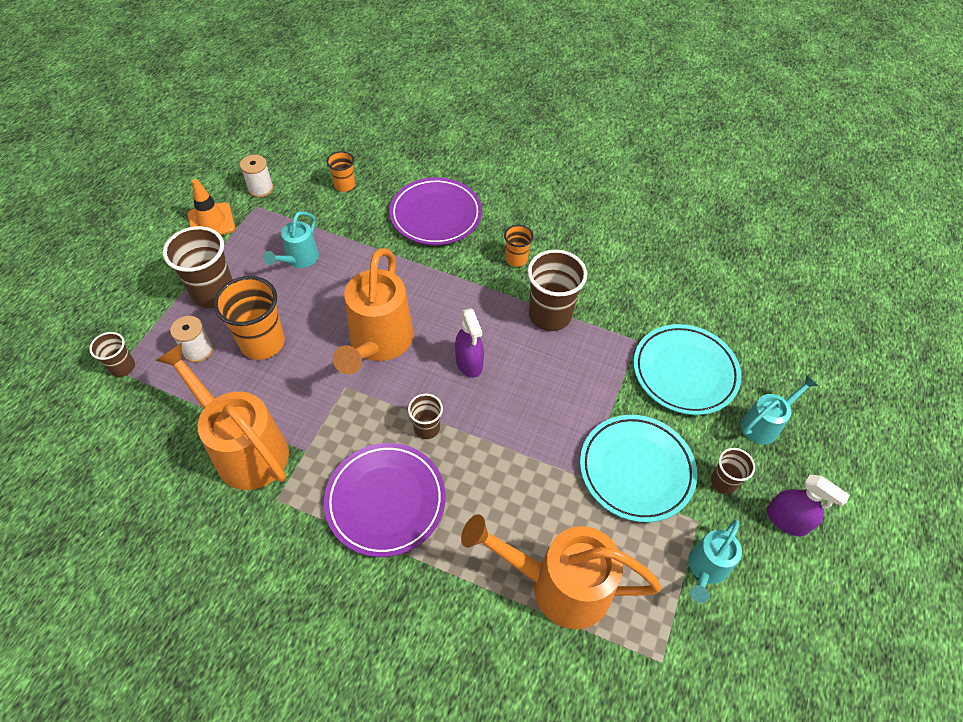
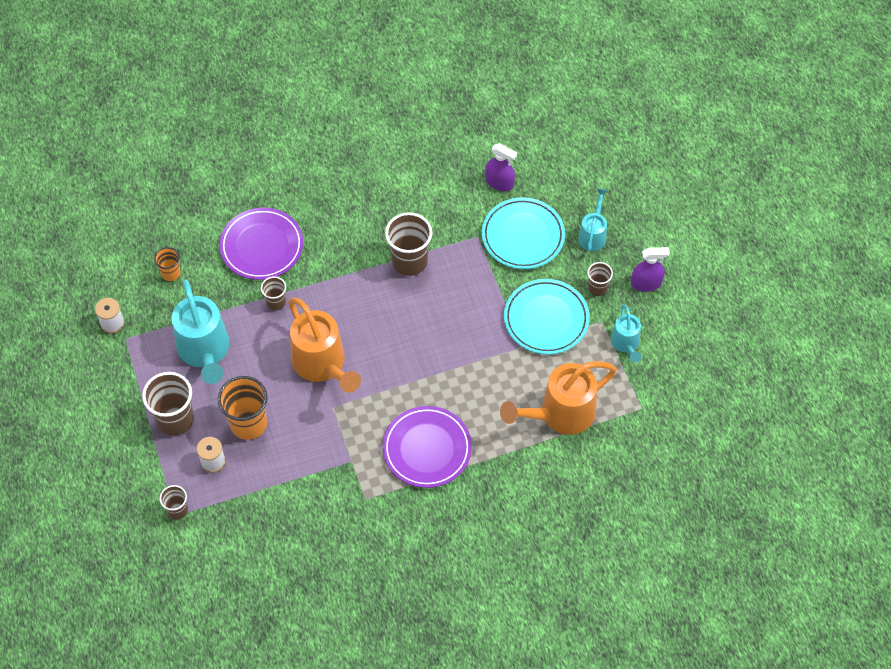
camera: 40 degrees left, 5 degrees up
orange watering can [155,343,289,490] -> none
orange traffic cone [188,179,235,235] -> none
turquoise watering can [263,211,319,268] -> turquoise watering can [172,279,229,384], size x1.83
brown cup [408,394,443,439] -> brown cup moved to [261,276,286,310]
purple spray bottle [455,308,484,378] -> purple spray bottle moved to [485,143,517,191]
orange cup [504,225,534,267] -> none

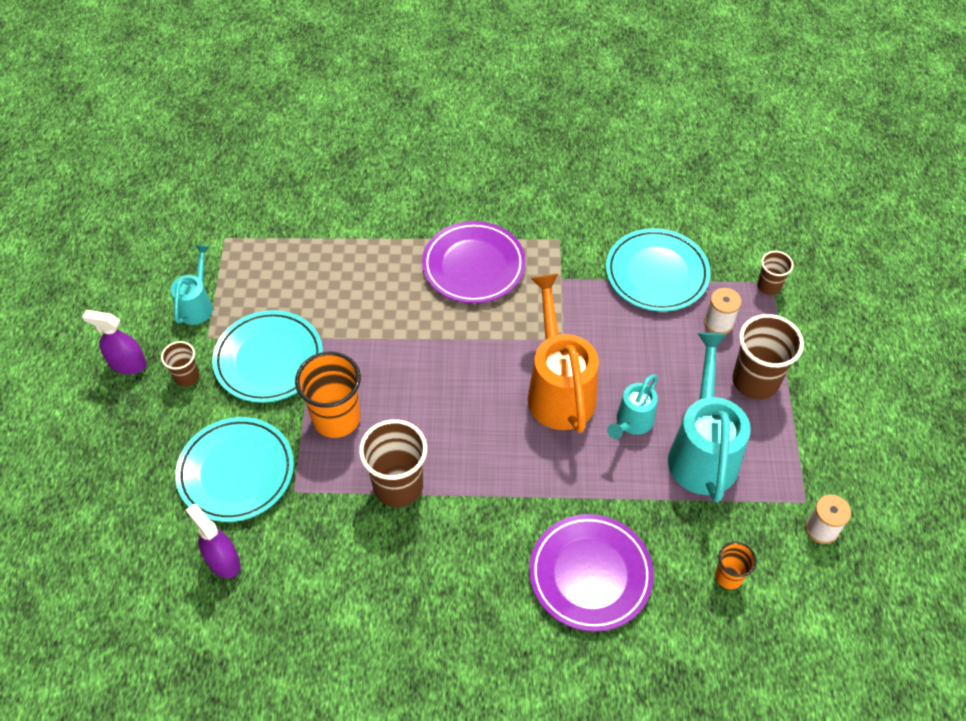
camera: 160 degrees left, 5 degrees down
orange cup [218,376,268,440] -> orange cup moved to [295,351,361,438]
brown cup [261,276,286,310] -> none
orange watering can [500,361,617,435] -> none
turquoise watering can [578,188,608,251] -> turquoise watering can moved to [607,374,658,439]
none -> turquoise plate [606,228,711,312]

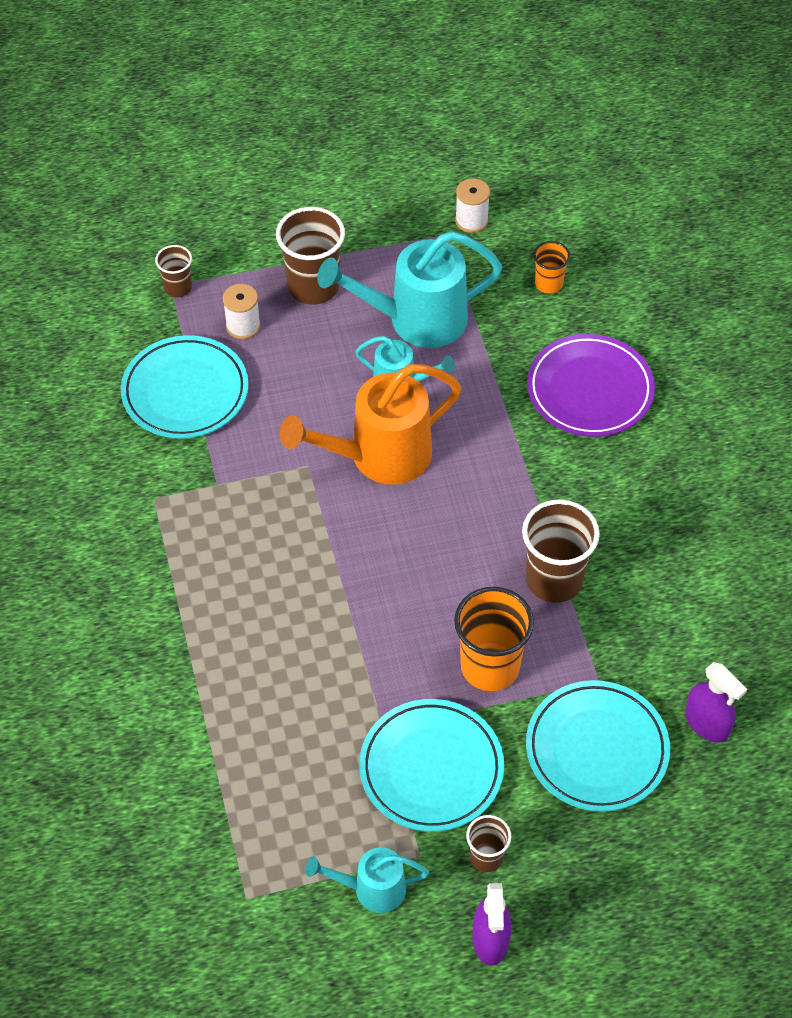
camera: 105 degrees left, 0 degrees up
purple spray bottle [186,504,241,578] -> purple spray bottle turned 75 degrees counterclockwise [685,662,747,743]
purple plate [422,221,526,304] -> none

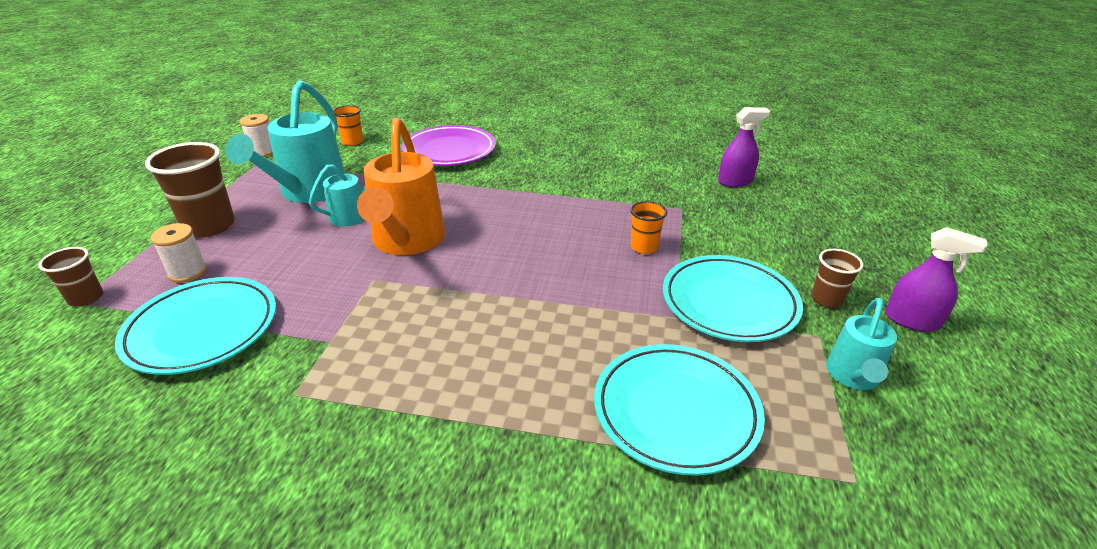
camera: 65 degrees left, 20 degrees down
orange cup [454,587,534,691] -> orange cup [630,201,667,254], size x0.54
brown cup [522,499,600,603] -> none
turquoise plate [526,680,670,812] -> turquoise plate moved to [594,344,765,476]

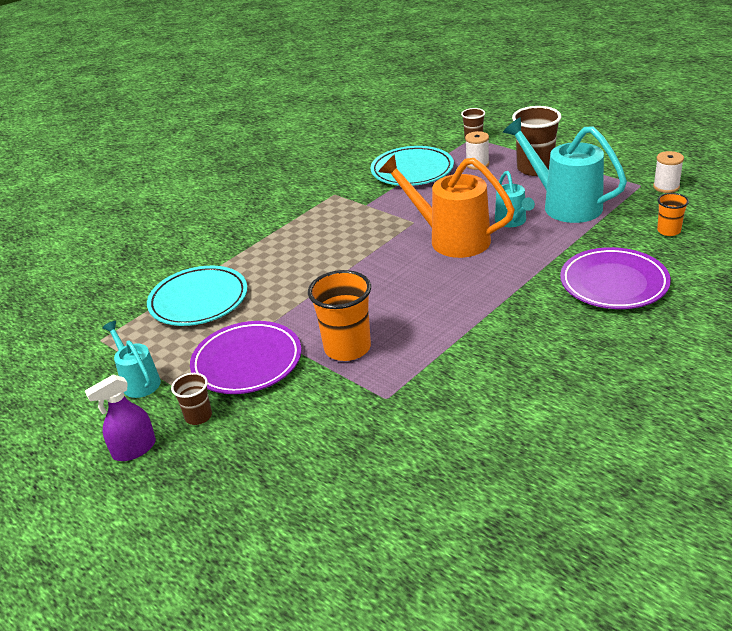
camera: 125 degrees right, 0 degrees up
orange cup [630,201,667,254] -> orange cup [308,270,371,361], size x1.84
turquoise plate [663,255,803,342] -> purple plate [190,321,302,394]
purple spray bottle [718,107,770,187] -> none

